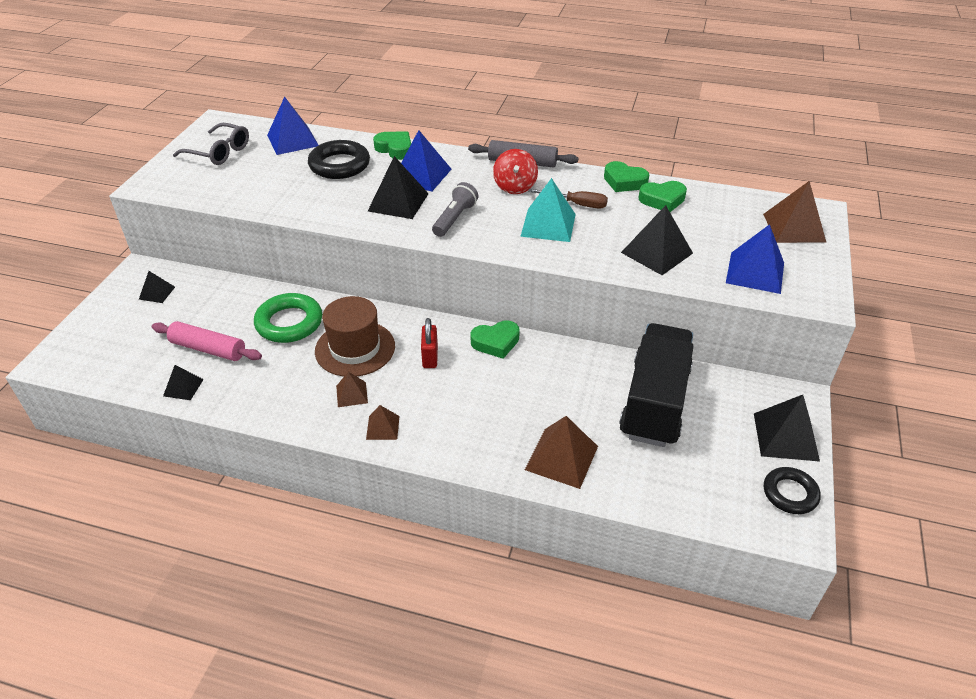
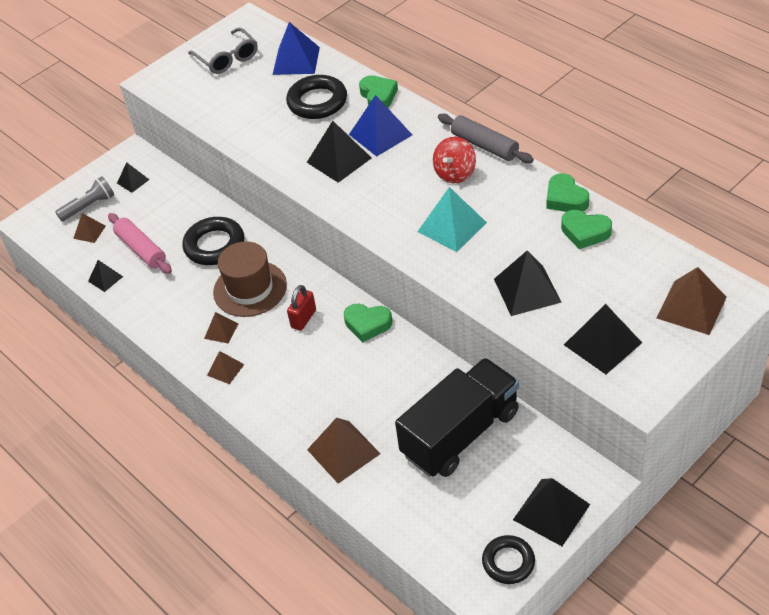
camera: 35 degrees right, 5 degrees up
green ring [254,293,322,343] -> black ring [183,217,244,265]
grey flashlight [432,182,478,237] -> grey flashlight moved to [55,176,114,221]
brown screwdriver [528,189,608,209] -> none
blue pyramid [726,224,784,294] -> black pyramid [564,304,642,374]
none -> brown pyramid [73,213,106,243]

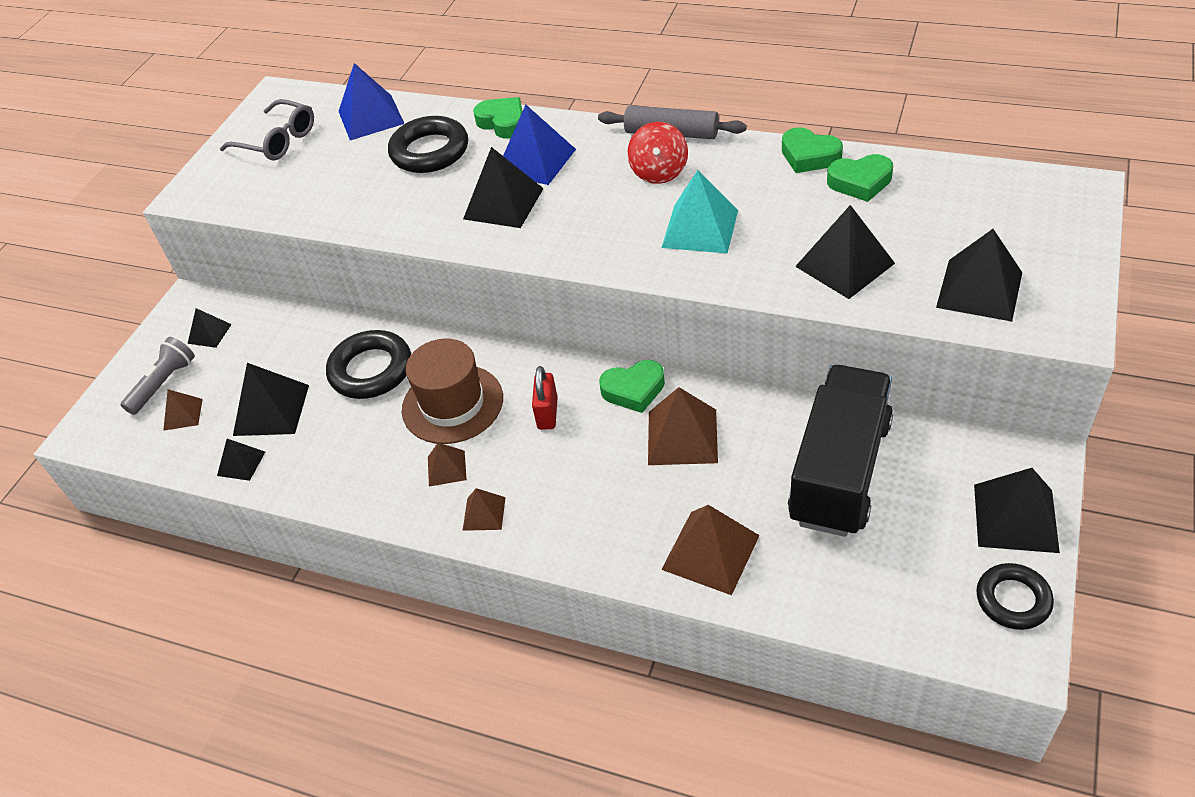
camera: 25 degrees left, 0 degrees up
pink rolling pin [108,213,172,274] -> black pyramid [233,363,309,436]
brown pyramid [656,267,727,335] -> brown pyramid moved to [648,387,718,465]

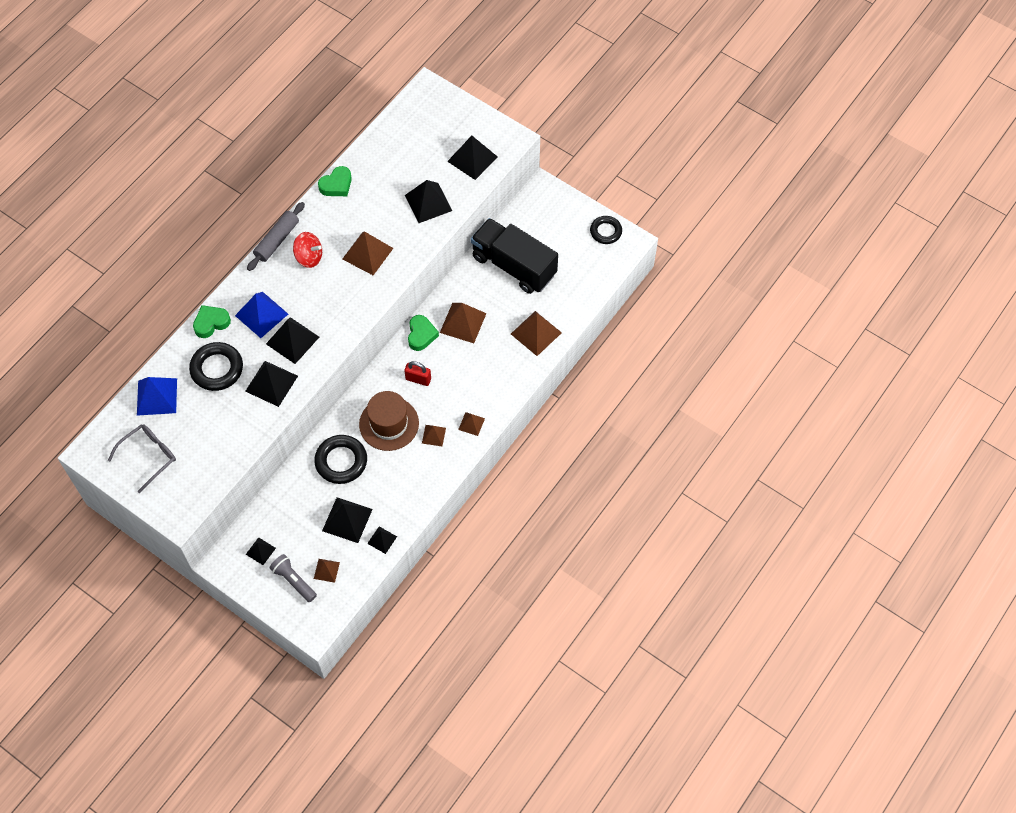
camera: 80 degrees left, 15 degrees up
turquoise pyramid [662,170,738,253] -> brown pyramid [343,231,393,275]
green heart [827,154,893,202] -> none
black pyramid [974,468,1060,553] -> black pyramid moved to [245,361,298,407]

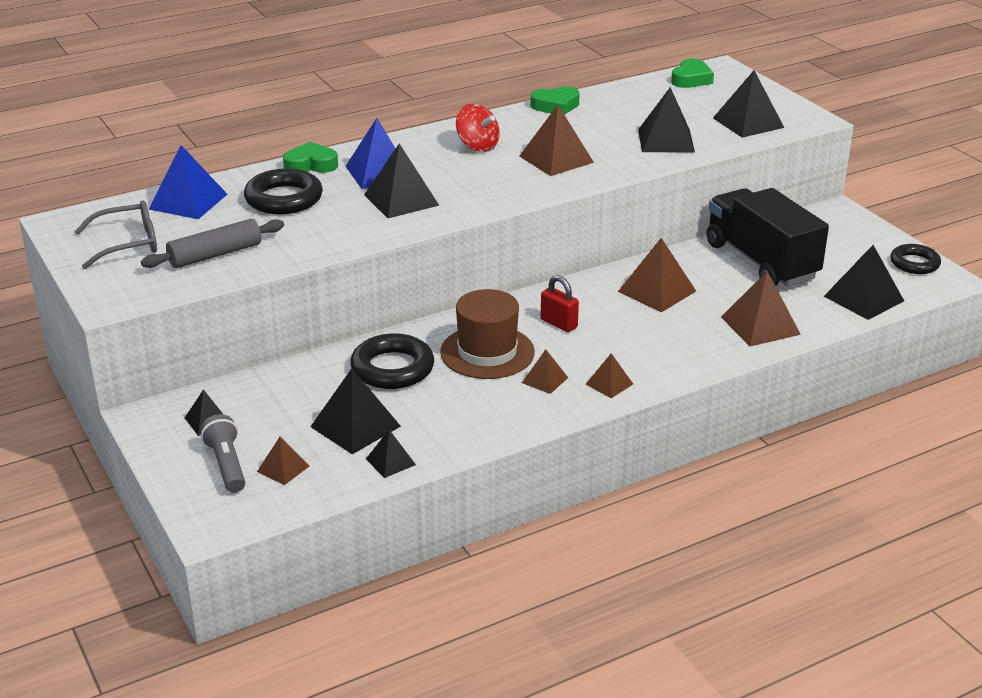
camera: 25 degrees right, 30 degrees down
black pyramid [245,361,298,407] -> black pyramid moved to [824,245,904,320]
grey rolling pin [247,202,305,271] -> grey rolling pin moved to [141,219,284,268]
green heart [408,315,439,351] -> green heart moved to [671,58,714,88]

